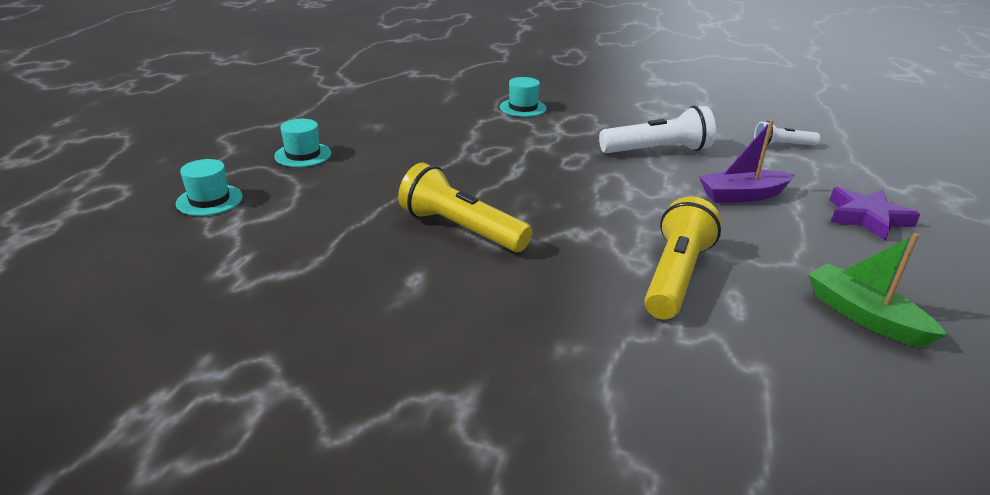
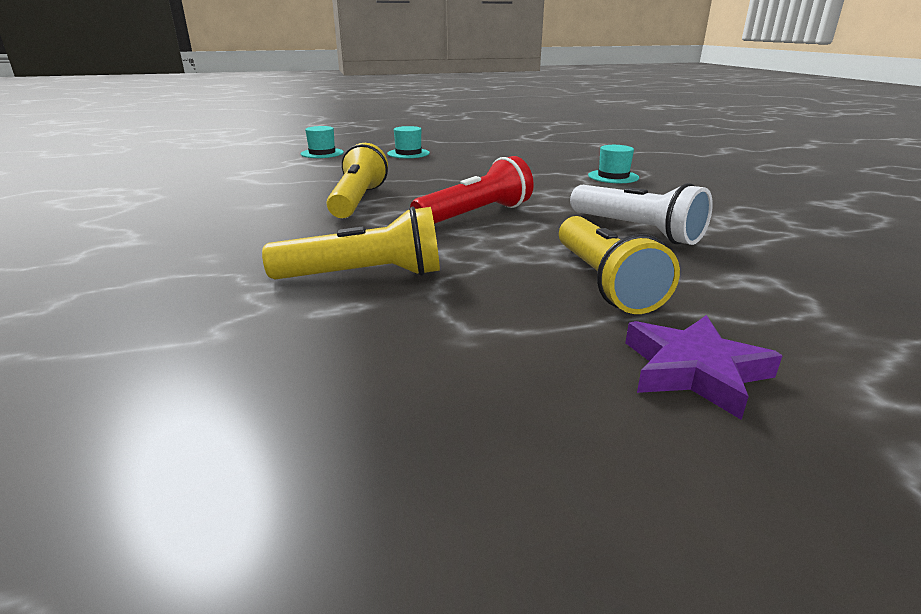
camera: 60 degrees right, 5 degrees down
purple boat [699,120,795,203] -> yellow flashlight [559,216,680,314]
white flashlight [754,121,820,146] -> none
green boat [808,233,947,348] -> none
none -> red flashlight [410,156,534,224]

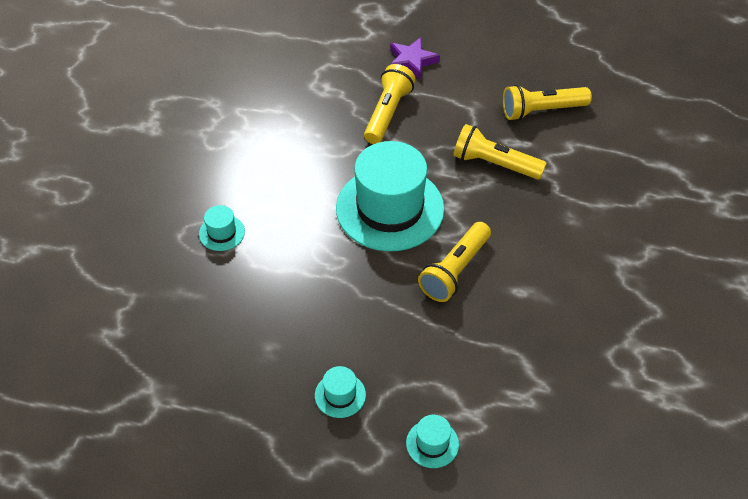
camera: 150 degrees left, 25 degrees up
red flashlight [410,156,534,224] -> turquoise hat [336,141,444,251]
white flashlight [570,183,713,245] -> none
none -> yellow flashlight [503,85,592,121]

